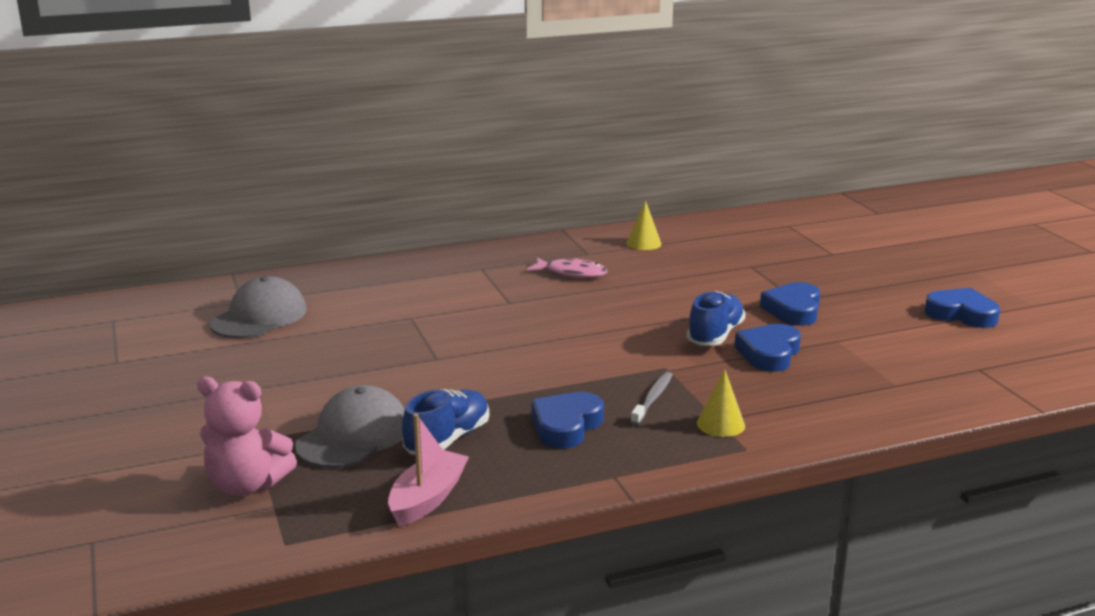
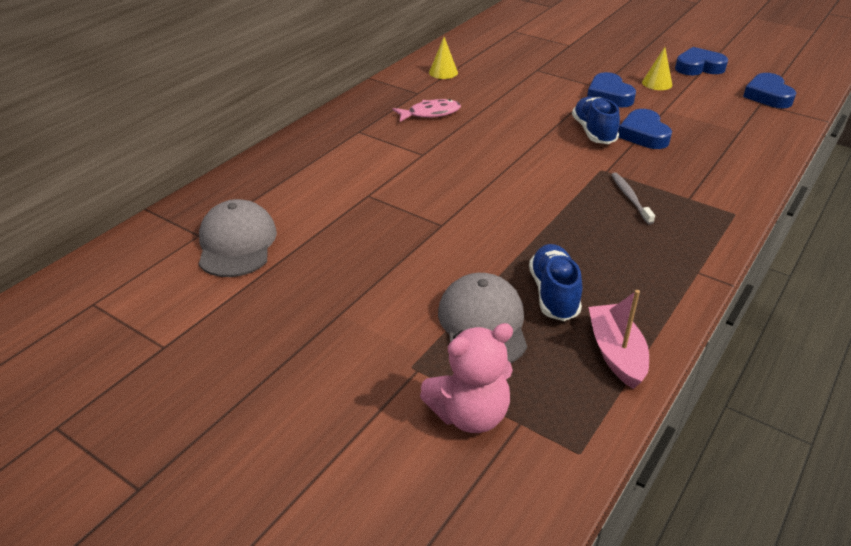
camera: 35 degrees left, 15 degrees up
blue heart [531,392,604,449] -> blue heart moved to [743,73,796,109]
yellow cone [697,369,745,437] -> yellow cone moved to [642,47,672,90]

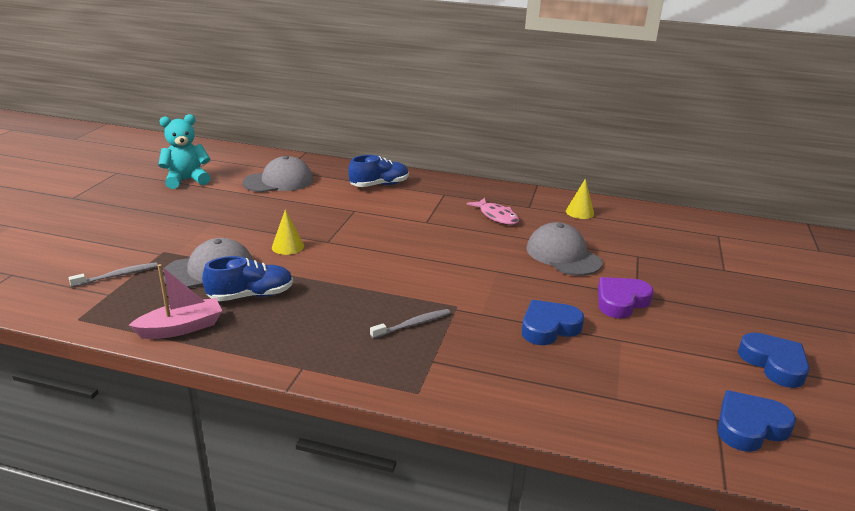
camera: 70 degrees right, 10 degrees down
pink teddy bear [420,323,513,433] -> grey toothbrush [68,262,158,287]
blue shoe [572,97,620,144] -> blue shoe moved to [348,155,409,187]
blue heart [587,72,636,107] -> purple heart [598,277,653,318]
yellow cone [642,47,672,90] -> yellow cone moved to [272,209,304,255]
none -> turquoise teddy bear [158,114,210,189]
none -> grey cap [527,222,603,276]

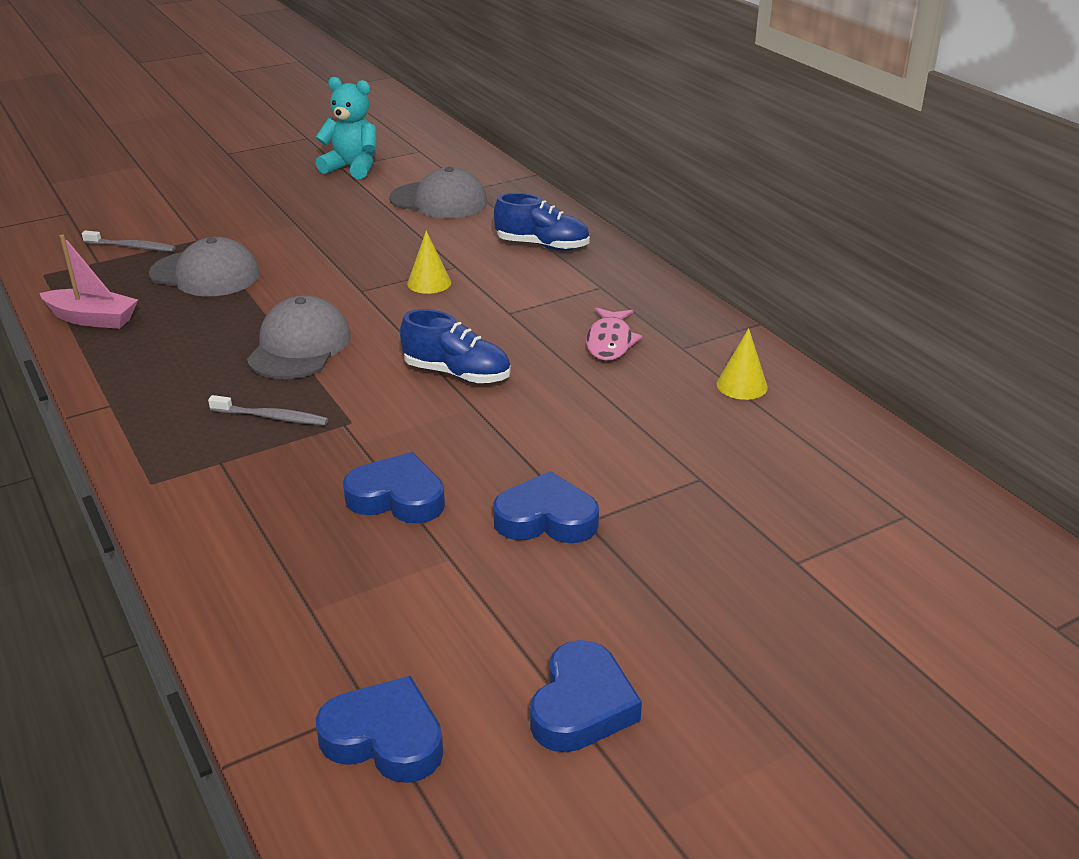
camera: 45 degrees right, 5 degrees up
blue shoe [202,256,293,301] -> blue shoe moved to [400,309,511,384]
yellow cone [272,209,304,255] -> yellow cone moved to [407,231,451,294]
grey cap [527,222,603,276] -> grey cap moved to [247,295,351,379]
purple heart [598,277,653,318] -> blue heart [493,471,599,543]

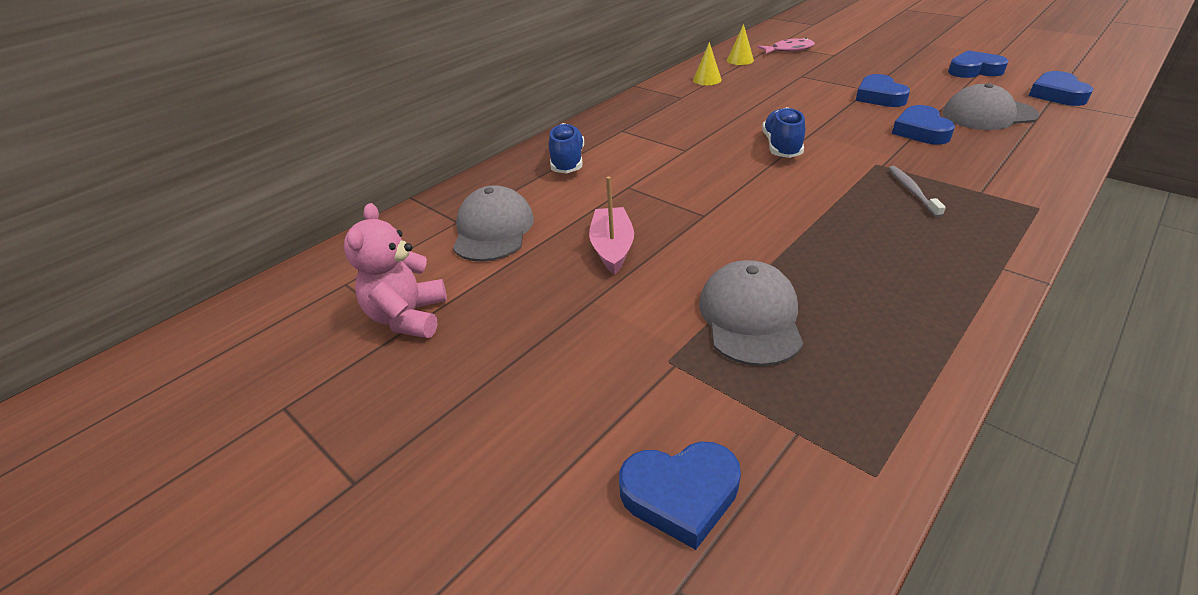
camera: 105 degrees left, 5 degrees up
pink boat [40,235,138,329] -> pink boat moved to [589,176,634,275]
grey toothbrush [82,230,176,251] -> none
grey cap [247,295,351,379] -> grey cap moved to [942,83,1039,130]
turquoise teddy bear [315,77,377,179] -> pink teddy bear [344,203,447,338]
yellow cone [407,231,451,294] -> yellow cone moved to [727,24,754,65]
pink fish [586,308,643,361] -> pink fish moved to [757,38,815,54]
none -> blue heart [619,442,741,550]

